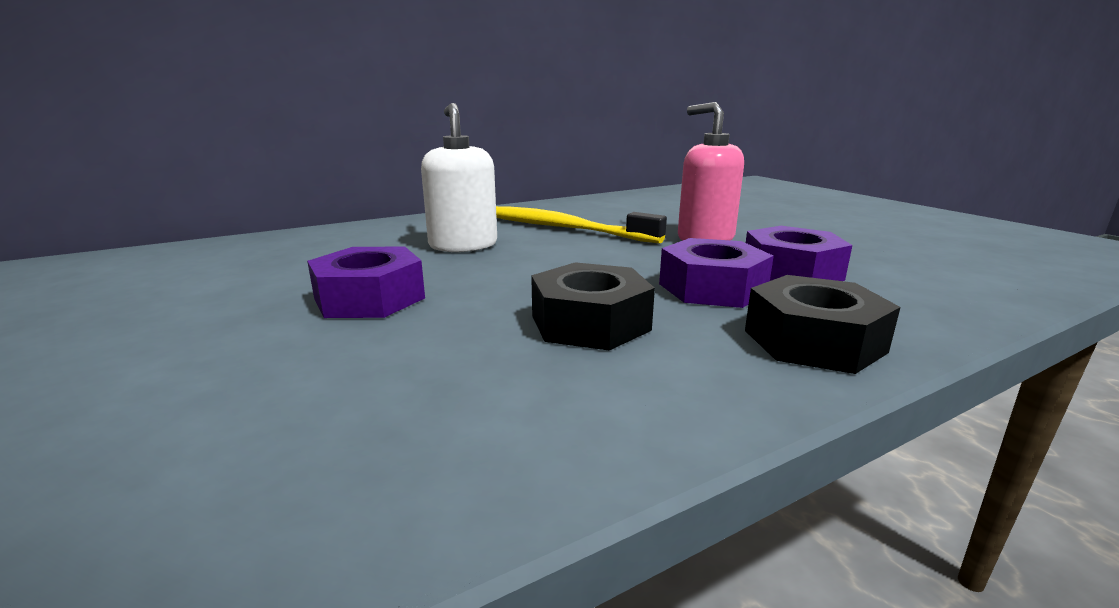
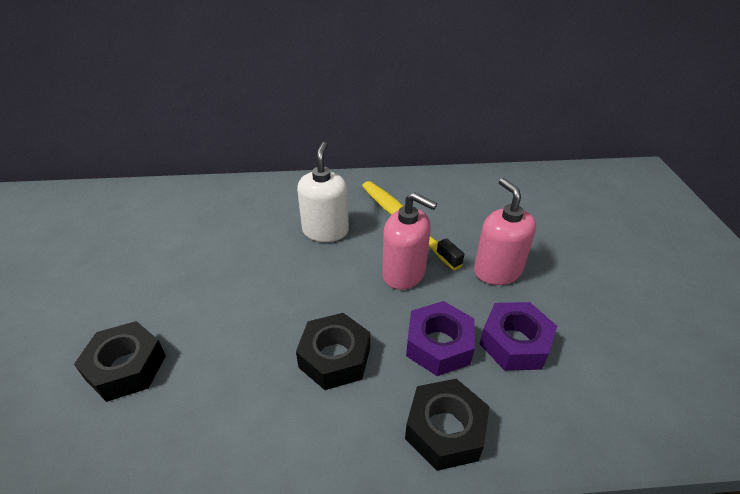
camera: 25 degrees right, 20 degrees up
purple nut [307,247,425,318] -> none
none -> black nut [74,321,166,402]
none -> pink soap dispenser [382,192,437,290]

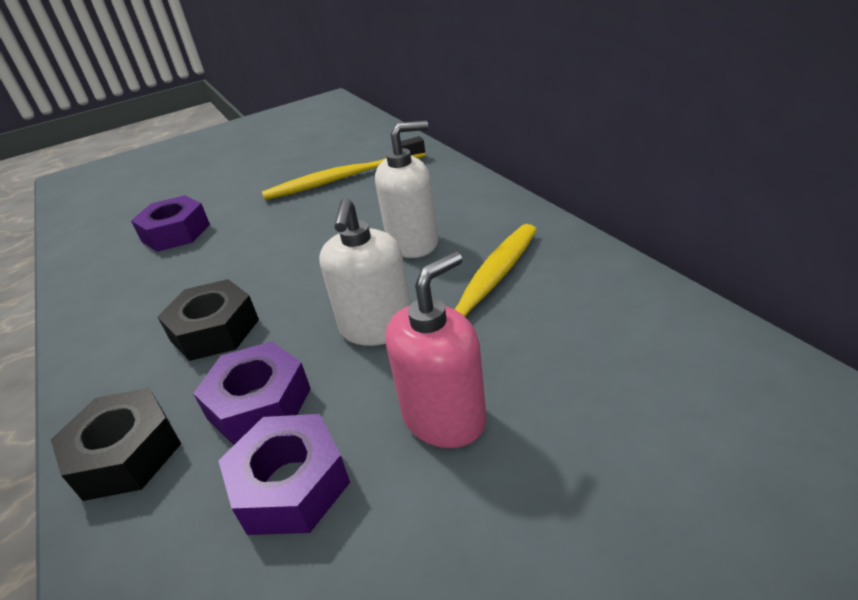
camera: 70 degrees right, 5 degrees down
black nut [74,321,166,402] -> purple nut [131,195,210,252]
pink soap dispenser [382,192,437,290] -> white soap dispenser [319,198,411,346]
none -> yellow toothbrush [262,136,425,200]

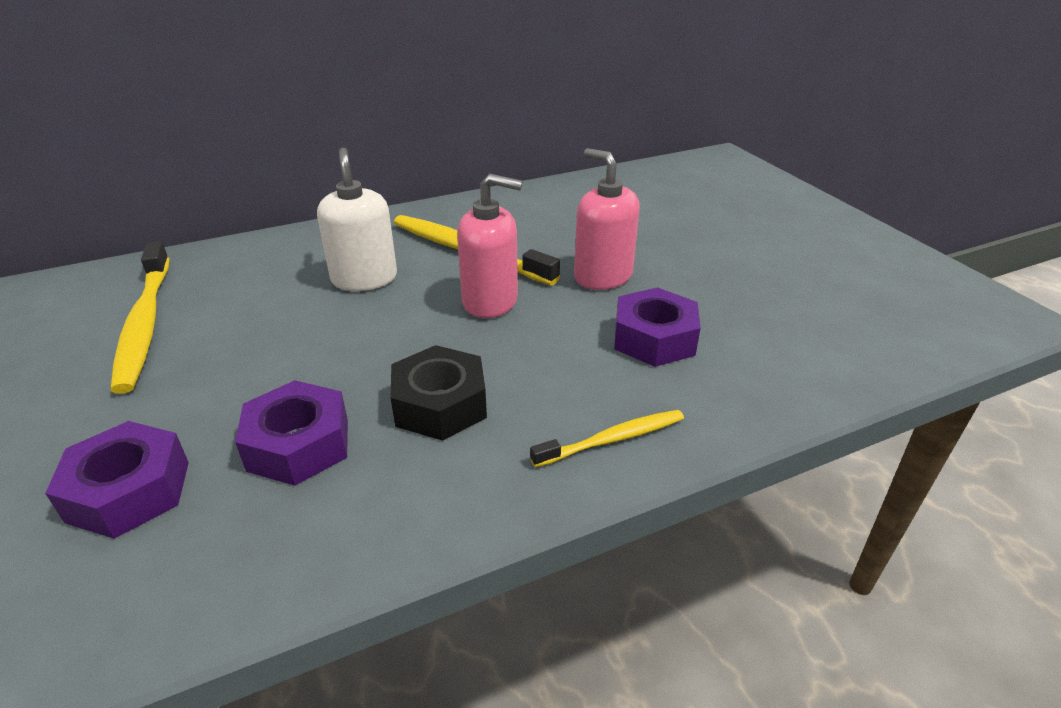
camera: 90 degrees left, 0 degrees up
black nut [51,388,181,501] -> yellow toothbrush [530,410,684,467]
purple nut [193,341,311,445] -> purple nut moved to [235,380,348,486]
white soap dispenser [319,198,411,346] -> pink soap dispenser [457,174,523,318]

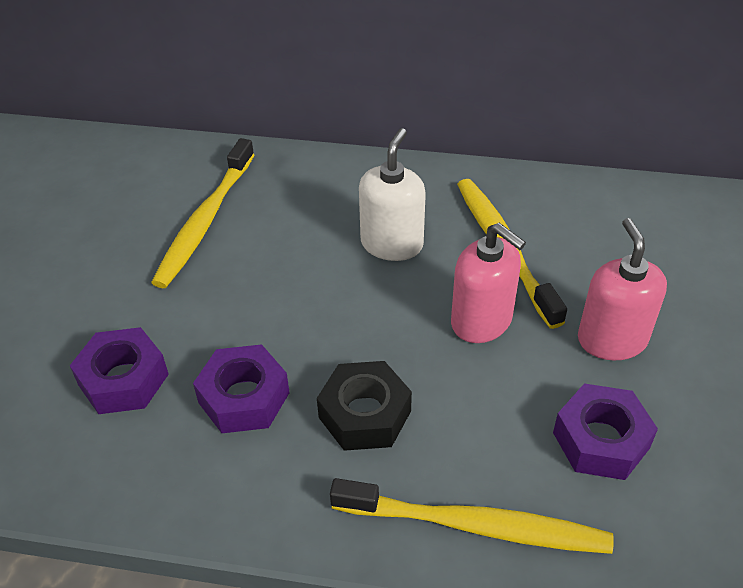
camera: 35 degrees right, 10 degrees up
yellow toothbrush [530,410,684,467] -> yellow toothbrush [330,478,614,554], size x1.76

